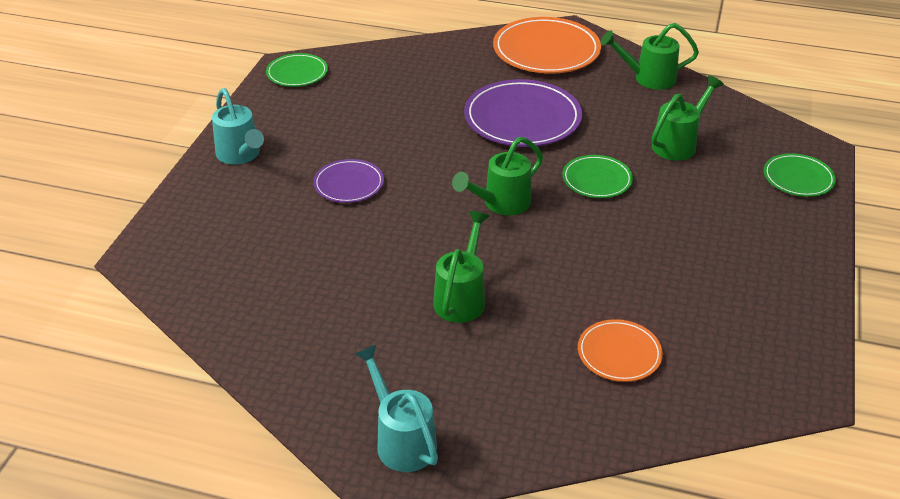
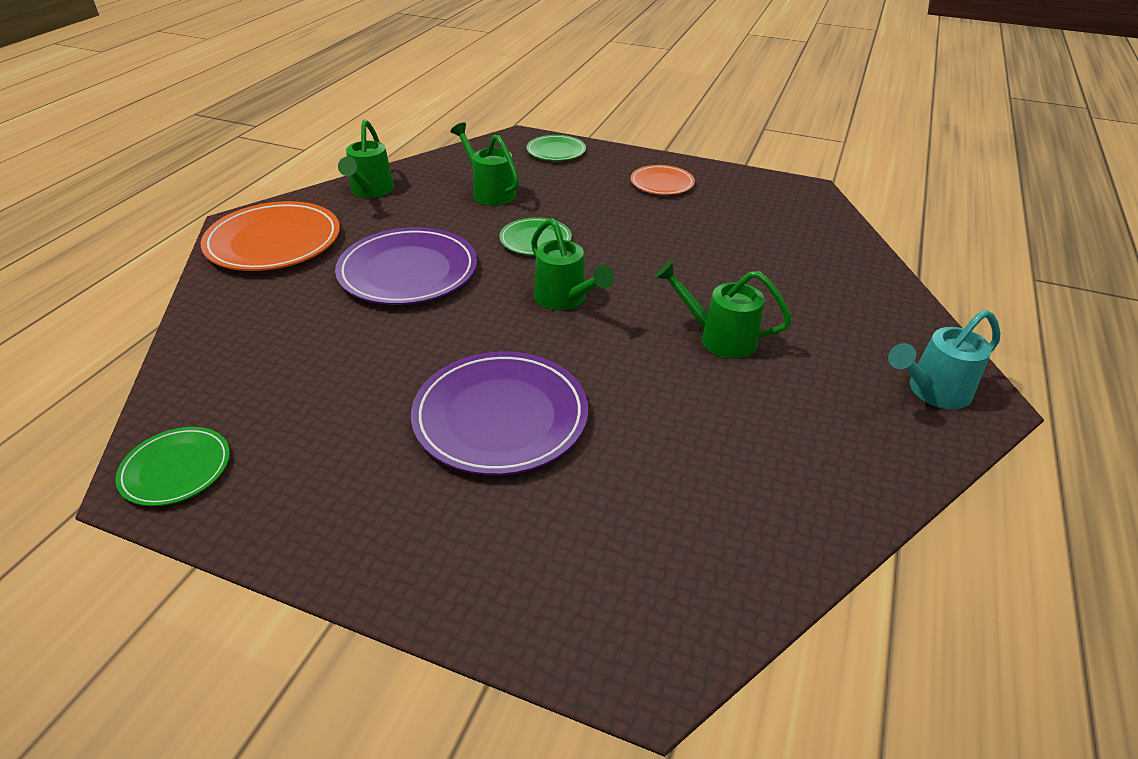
camera: 85 degrees left, 0 degrees up
turquoise watering can [212,88,264,165] -> none
purple plate [313,159,384,203] -> purple plate [411,351,588,475], size x1.80
orange plate [578,319,663,382] -> orange plate moved to [631,165,695,195]

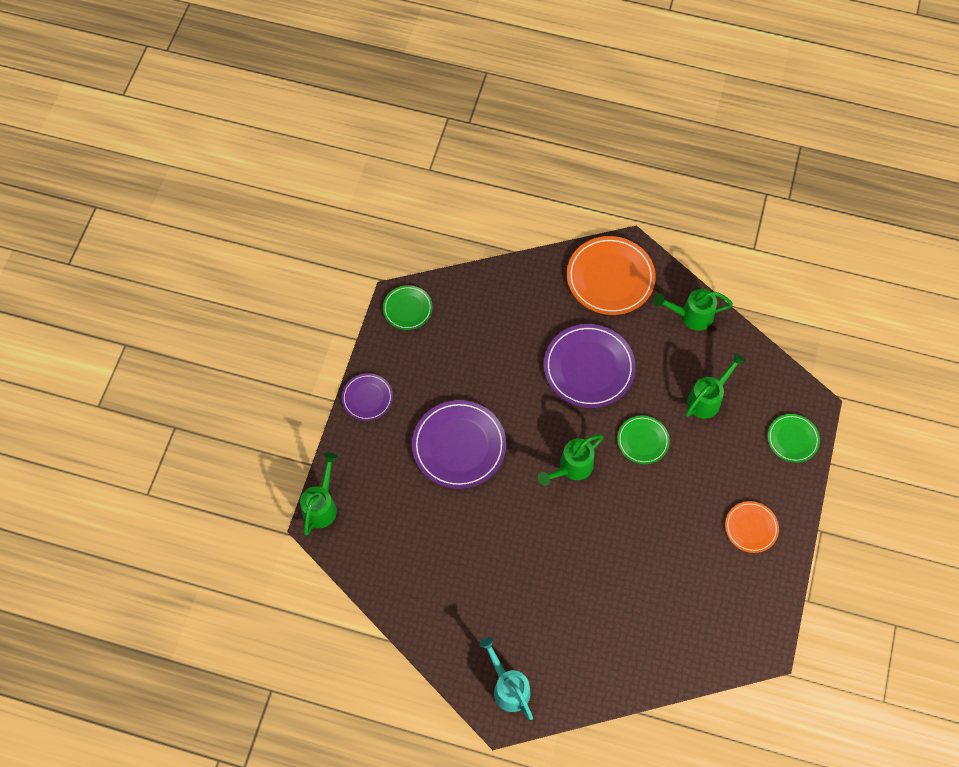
camera: 85 degrees right, 25 degrees up
green watering can [655,261,792,359] -> green watering can moved to [300,452,338,535]
none -> purple plate [342,373,393,421]

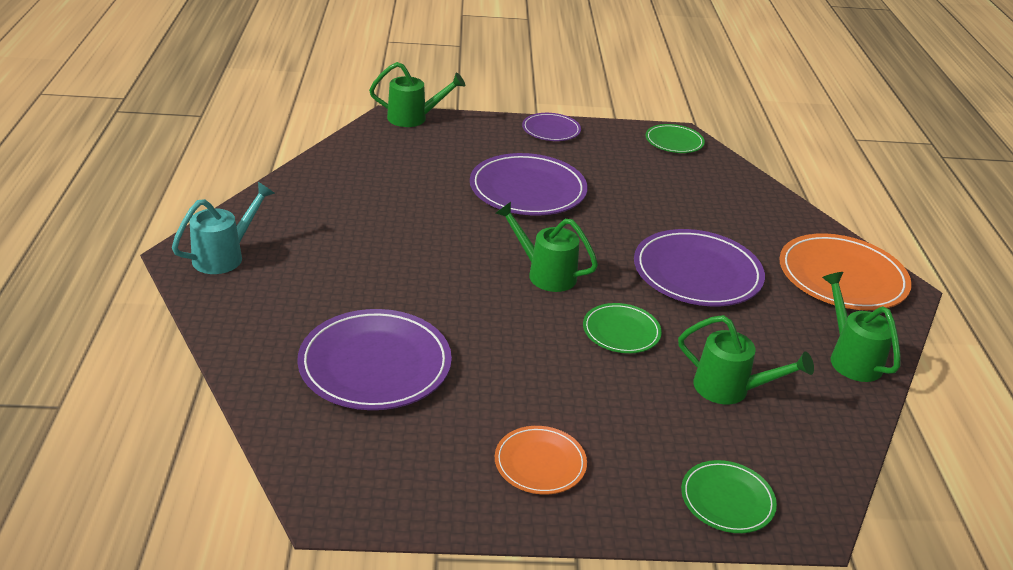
camera: 70 degrees right, 30 degrees down
none -> purple plate [297,309,452,410]

